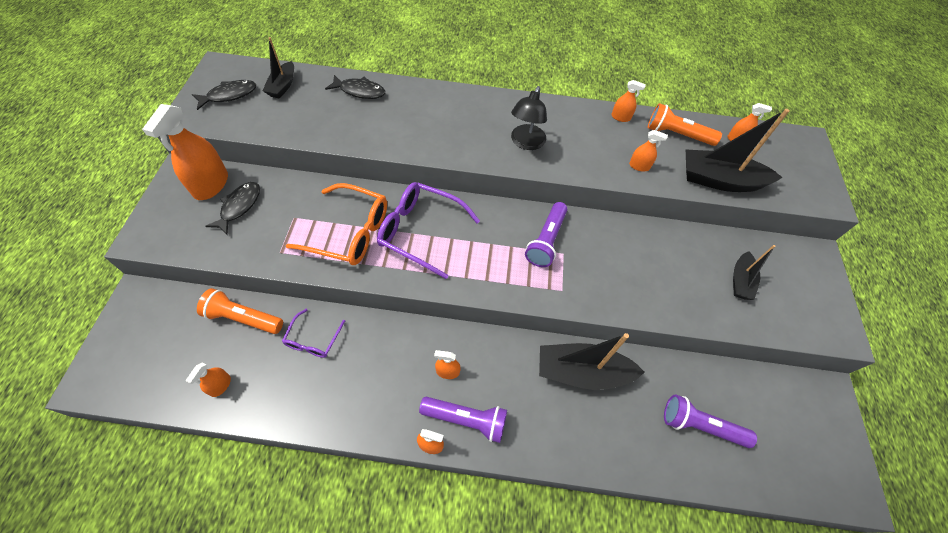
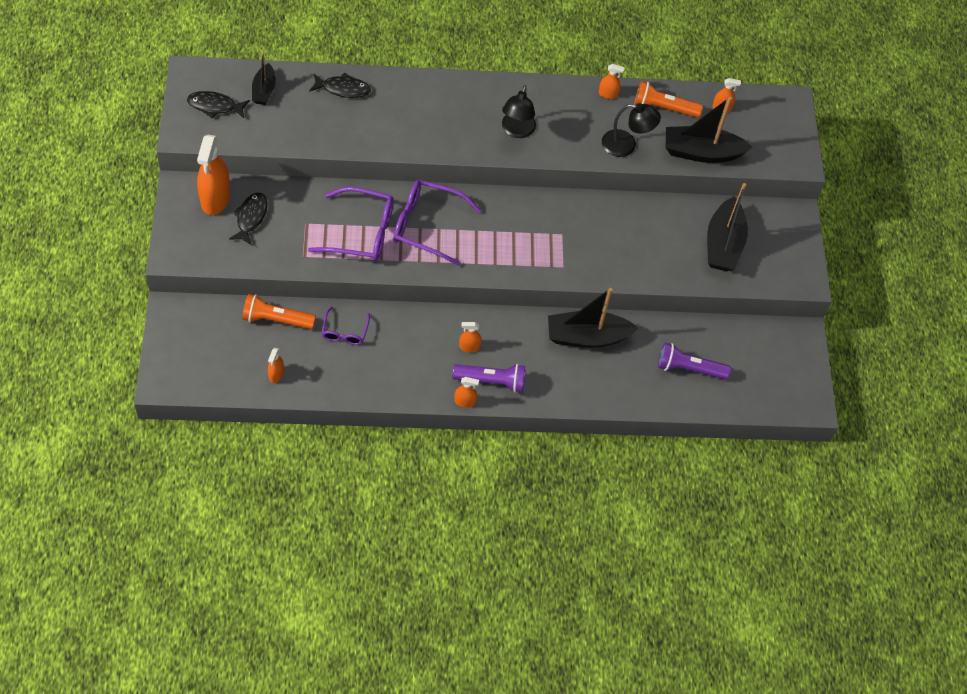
camera: 10 degrees left, 0 degrees up
black fish [192,80,256,110] -> black fish turned 135 degrees counterclockwise [187,91,250,118]
orange glasses [286,183,387,265] -> purple glasses [308,187,394,261]
purple flashlight [525,202,568,267] -> none
orange spray bottle [629,130,668,172] -> black lamp [602,103,661,157]
black boat [733,245,776,300] -> black boat [707,183,748,271], size x1.73

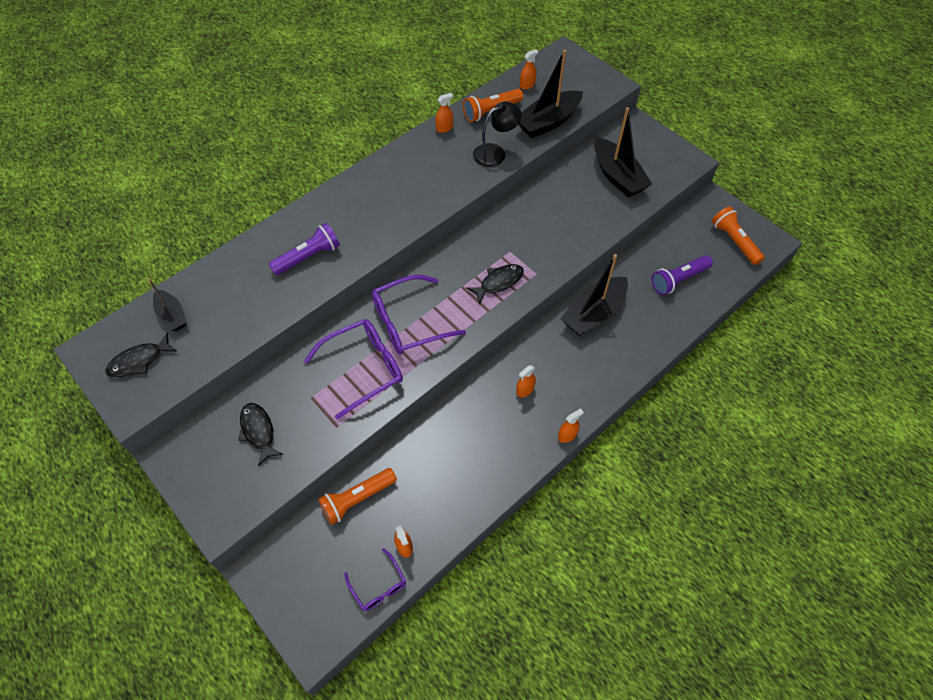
camera: 35 degrees left, 0 degrees up
orange spray bottle [197,135,230,215] -> none
black fish [309,72,371,98] -> black fish moved to [466,264,524,304]
purple glasses [321,306,370,345] -> purple glasses moved to [344,548,406,611]
purple flashlight [452,364,525,393] -> purple flashlight moved to [269,223,340,275]
black lamp [502,85,536,138] -> none
none -> orange flashlight [712,207,765,265]

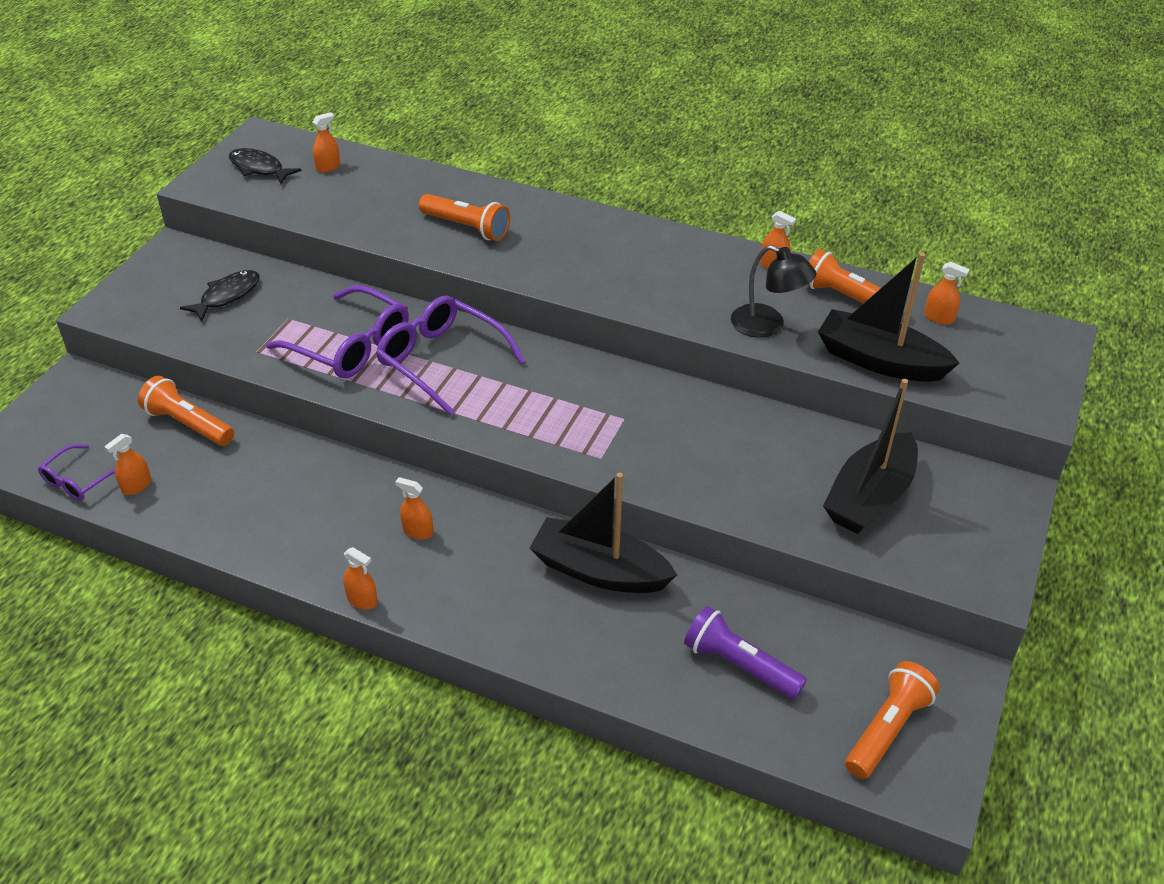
camera: 65 degrees right, 15 degrees down
black boat [148,278,187,331] -> orange spray bottle [313,112,340,173]
purple flashlight [269,223,340,275] -> orange flashlight [419,194,510,241]
black fish [466,264,524,304] -> none

